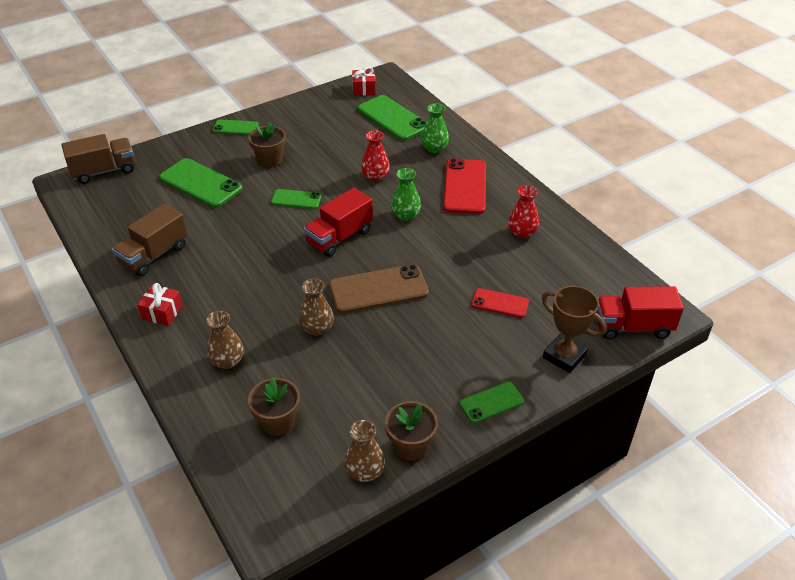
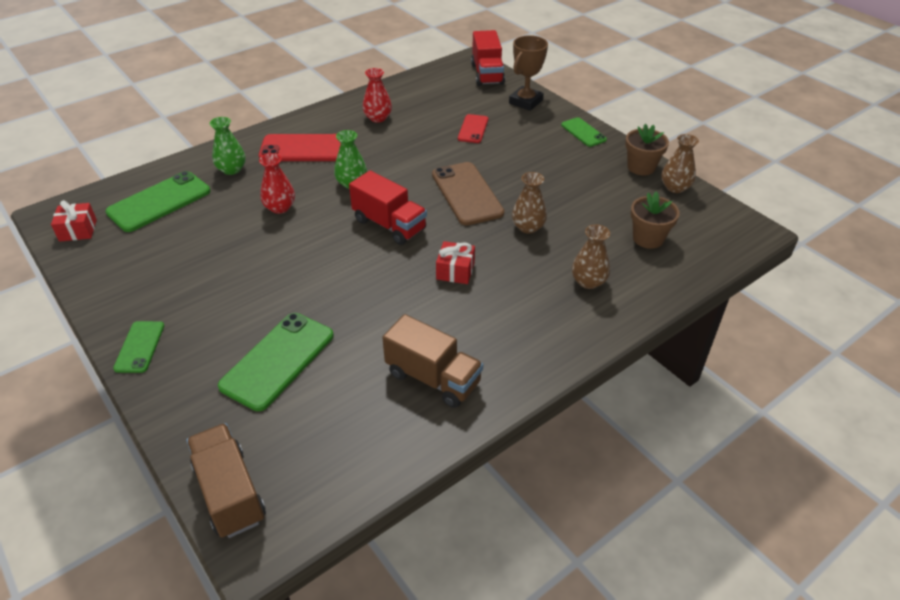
camera: 95 degrees left, 0 degrees up
red gift [137,283,183,326] -> red gift moved to [436,241,475,284]
brown flower pot [248,122,286,168] -> none
green phone [271,189,322,209] -> none

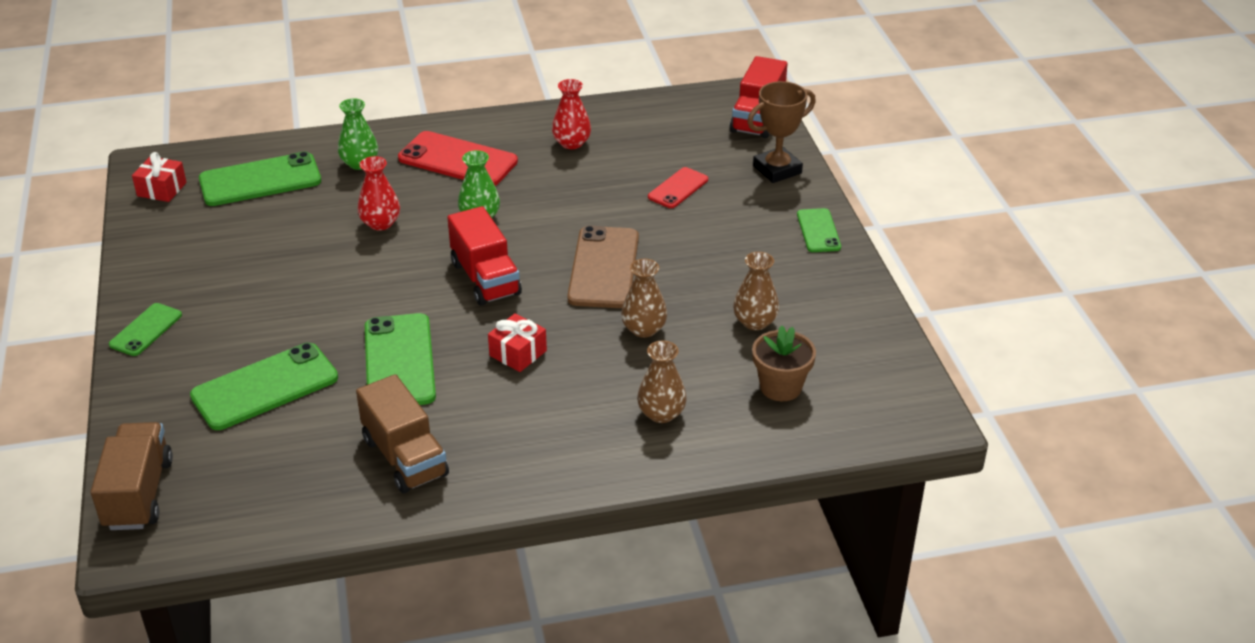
camera: 25 degrees right, 5 degrees down
brown flower pot [625,124,669,176] -> none
brown vase [661,134,699,193] -> brown vase moved to [733,252,779,330]
none -> green phone [365,313,436,405]

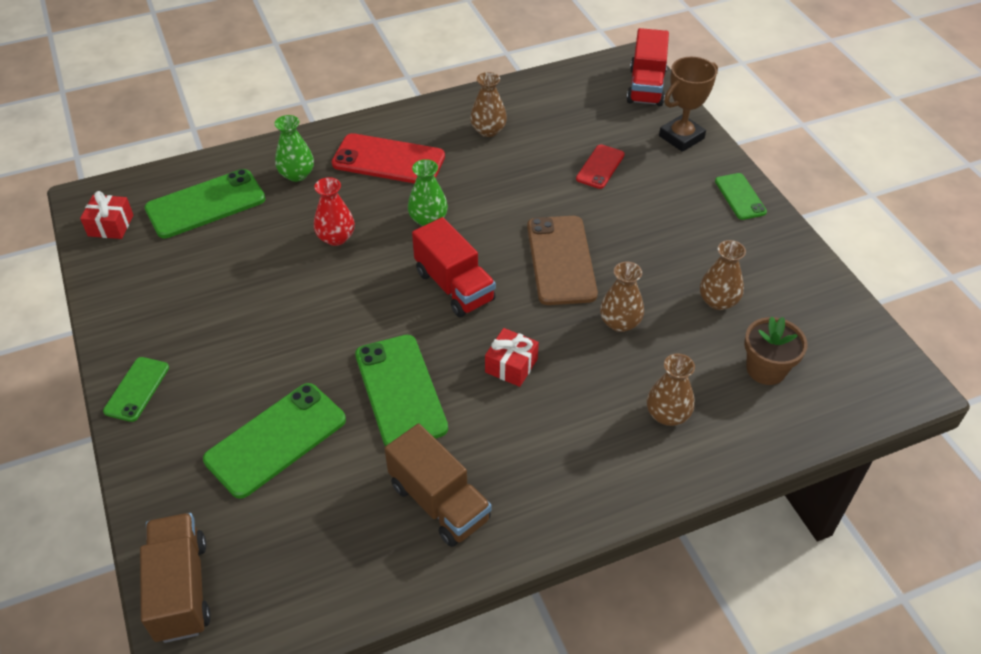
camera: 10 degrees left, 10 degrees up
red vase [552,79,591,149] -> brown vase [470,72,507,137]

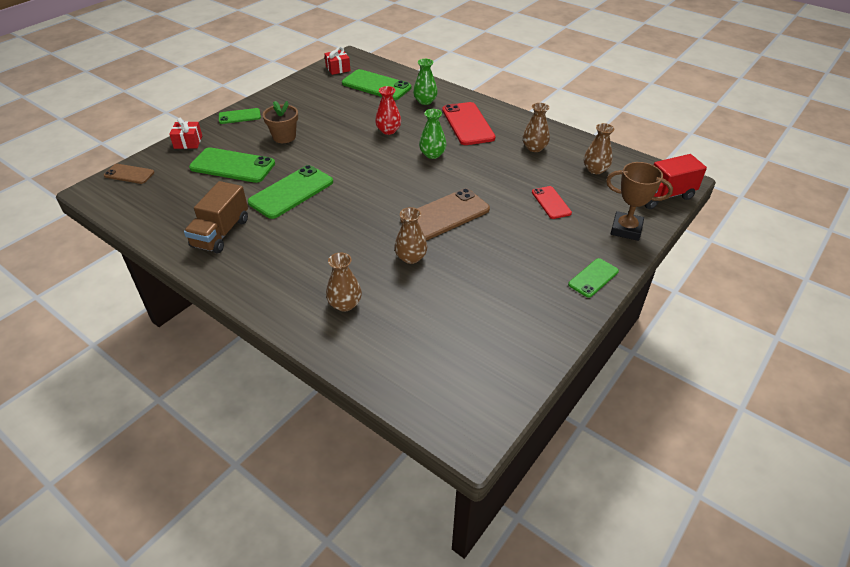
camera: 60 degrees right, 5 degrees down
brown truck [140,513,211,643] -> brown phone [104,164,154,184]
red truck [412,217,496,317] -> none
red gift [485,328,539,387] -> red gift moved to [169,118,202,149]
red phone [576,144,625,189] -> red phone turned 75 degrees clockwise [532,186,572,219]
brown vase [700,240,746,310] -> brown vase moved to [584,123,614,174]
brown flower pot [744,316,807,385] -> brown flower pot moved to [263,101,298,143]

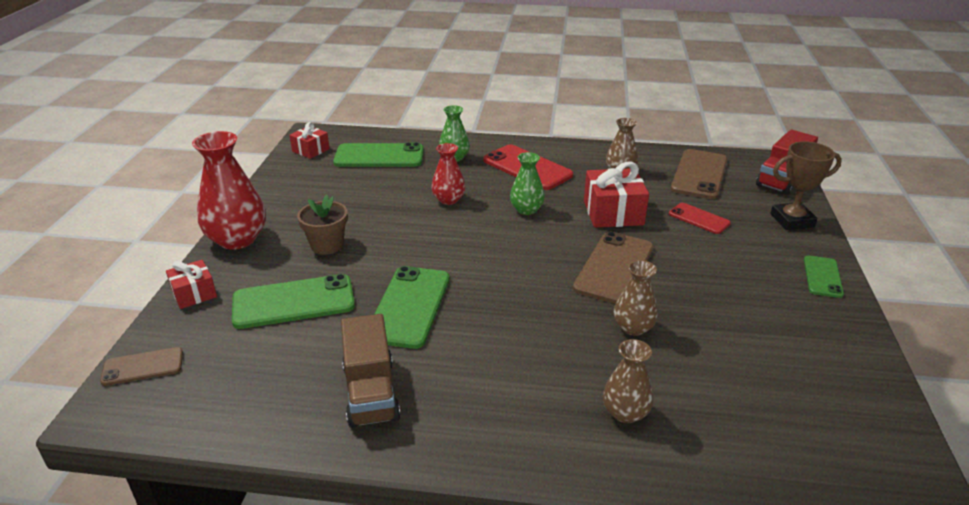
camera: 30 degrees left, 10 degrees down
green phone [219,108,261,124] -> red vase [192,131,266,250]
brown vase [584,123,614,174] -> brown phone [671,149,727,199]
none -> red gift [584,162,649,228]

